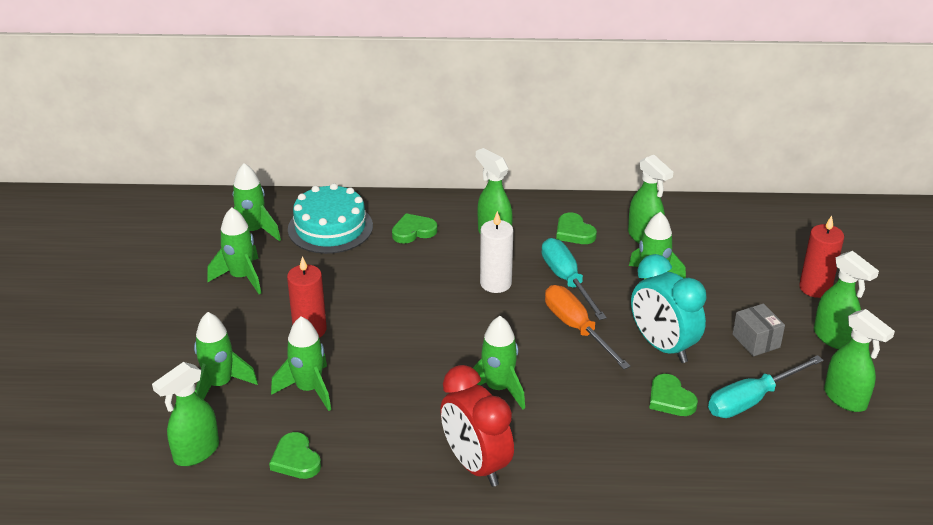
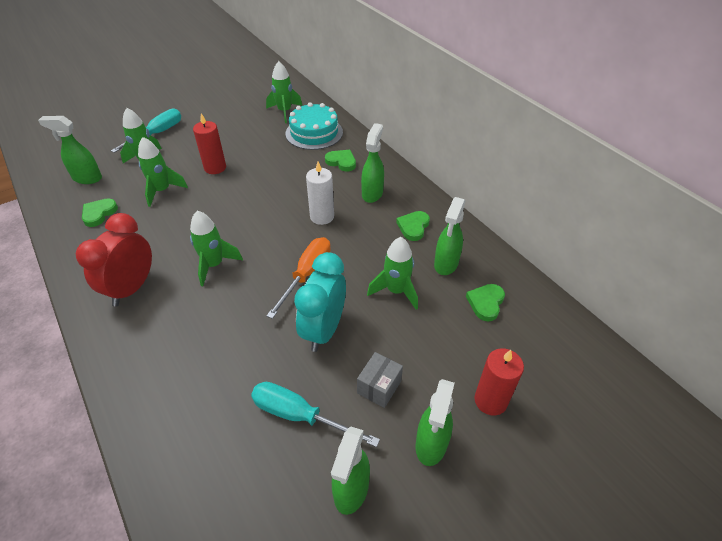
camera: 55 degrees right, 10 degrees up
green rocket [207,207,261,294] -> none
turquoise screwdriver [542,238,607,320] -> turquoise screwdriver moved to [111,108,181,153]
green heart [649,374,698,416] -> green heart moved to [466,284,505,321]

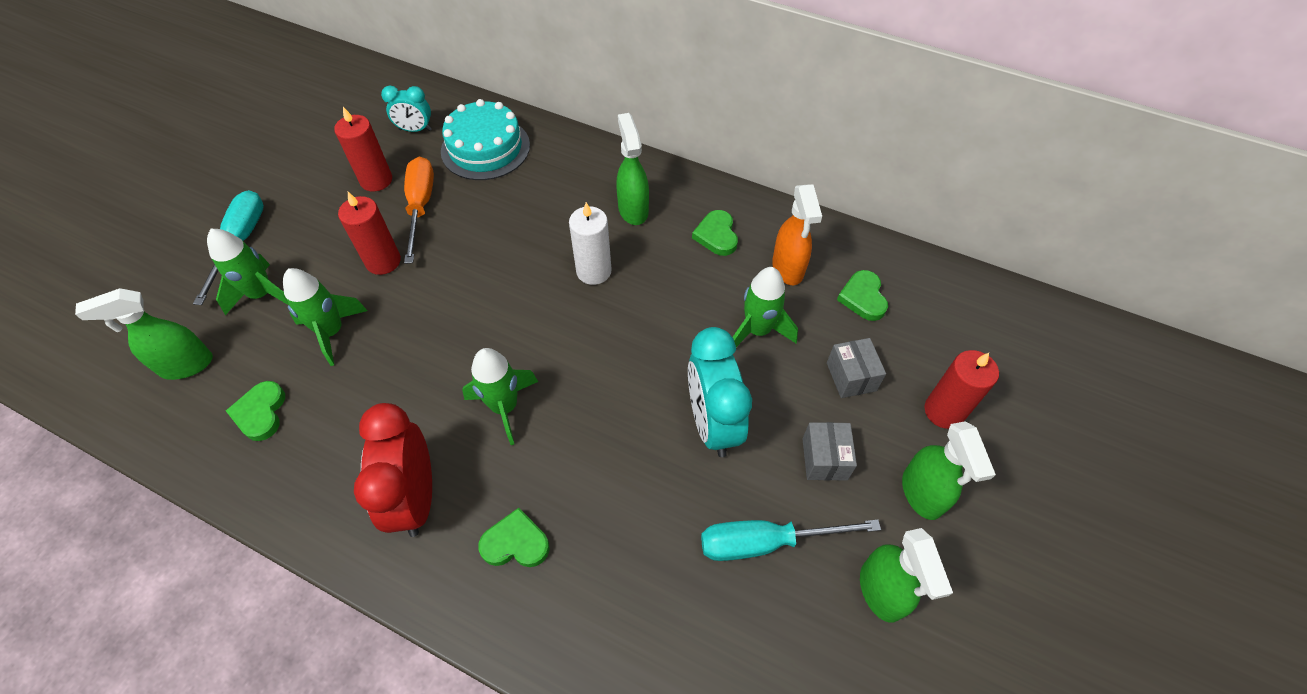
camera: 30 degrees left, 10 degrees up
green rocket [266,61,302,123] -> turquoise clock [381,86,432,132]
orange screwdriver [267,237,331,319] -> orange screwdriver moved to [404,157,434,264]
green heart [325,150,356,171] -> green heart moved to [478,508,550,567]
green spray bottle [434,197,465,275] -> orange spray bottle [772,184,822,285]
none -> red candle [334,107,392,192]
none -> grey box [827,338,886,398]

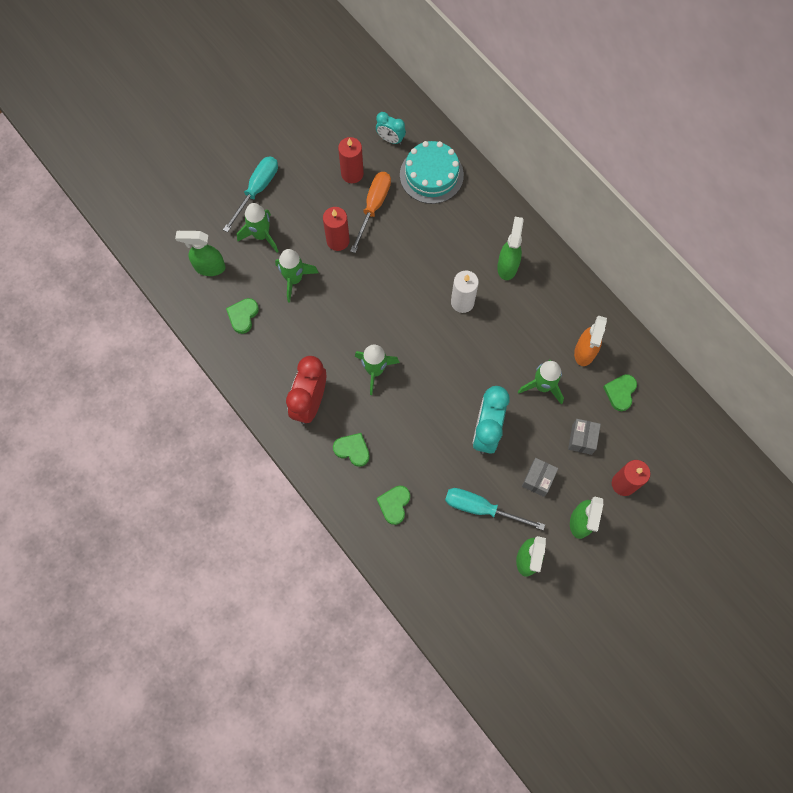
camera: 25 degrees right, 15 degrees up
green heart [692,210,738,256] -> green heart moved to [376,486,410,525]

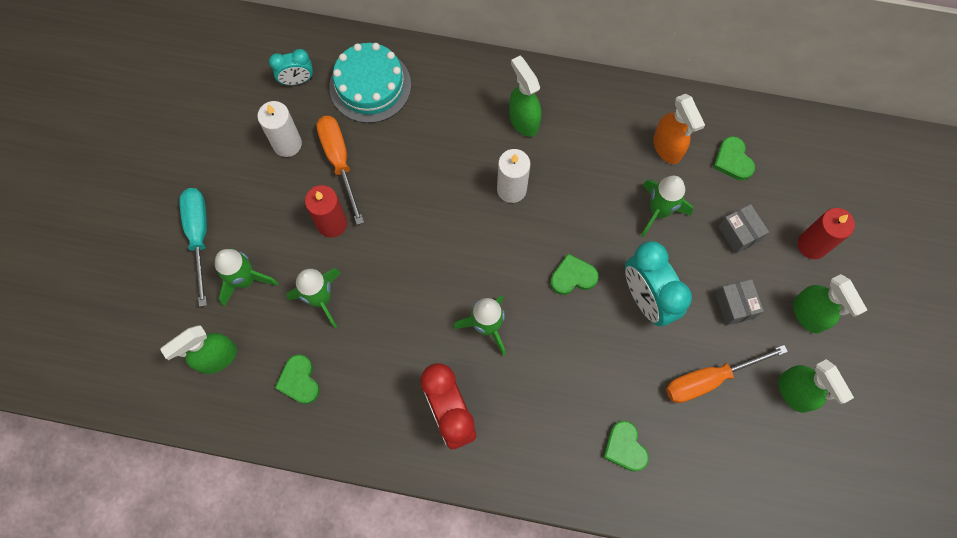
camera: 40 degrees left, 0 degrees up
green heart [333,433,370,467] -> green heart moved to [550,253,599,295]
red candle [338,137,364,183] -> white candle [257,101,302,157]
turquoise screwdriver [445,488,545,530] -> orange screwdriver [666,345,788,403]

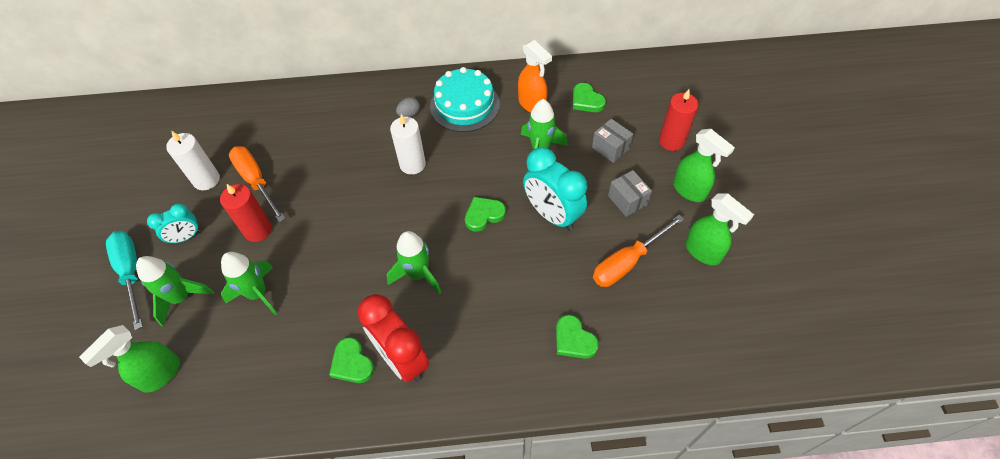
camera: 15 degrees left, 15 degrees down
turquoise clock [269,49,313,85] -> turquoise clock moved to [147,203,201,244]
green heart [275,354,320,404] -> green heart moved to [329,337,374,383]
turquoise cake [329,43,411,123] -> turquoise cake moved to [430,67,500,132]
green spray bottle [509,56,541,137] -> grey egg [396,97,420,117]

